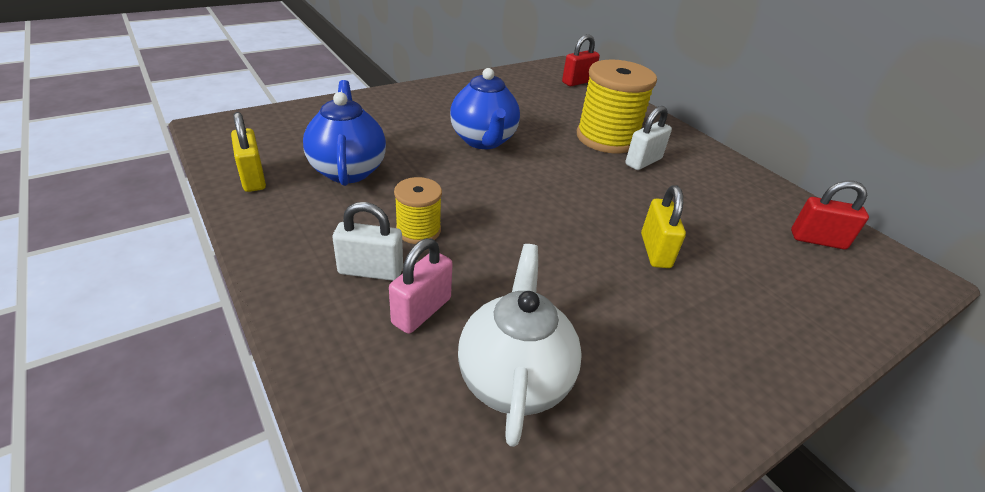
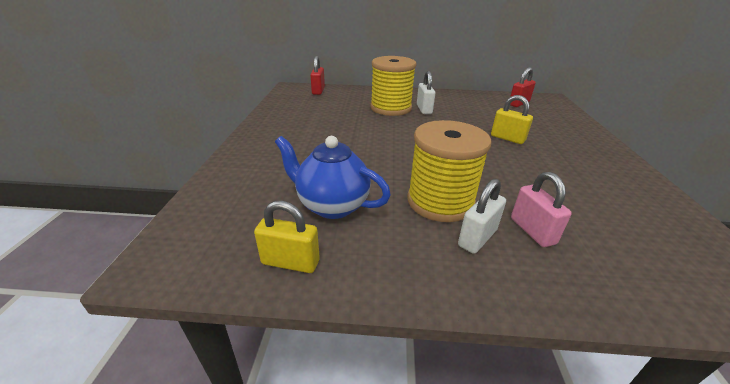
camera: 50 degrees left, 5 degrees down
yellow spool [394,177,442,244] -> yellow spool [407,120,491,222], size x1.88
blue teapot [450,68,520,149] -> none
white teapot [458,244,582,447] -> none

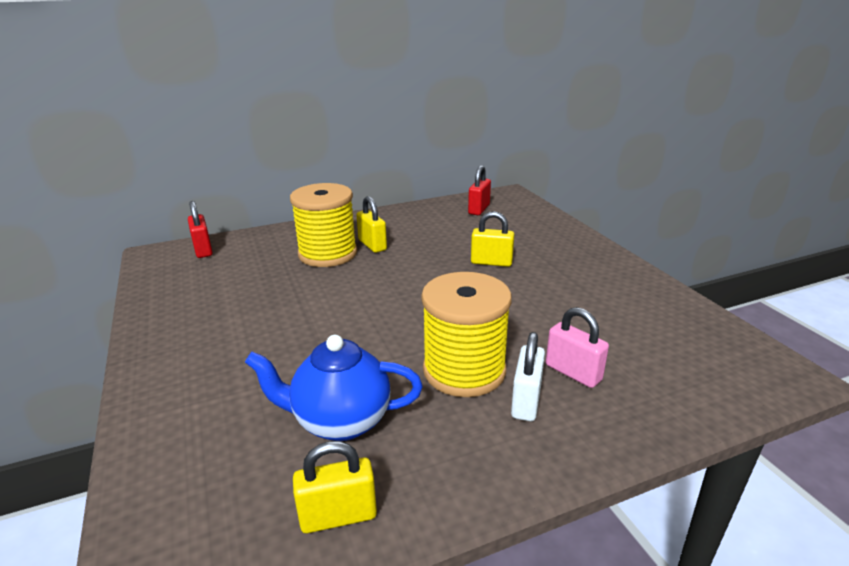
camera: 25 degrees left, 5 degrees down
white padlock [417,71,435,114] -> yellow padlock [357,196,387,253]

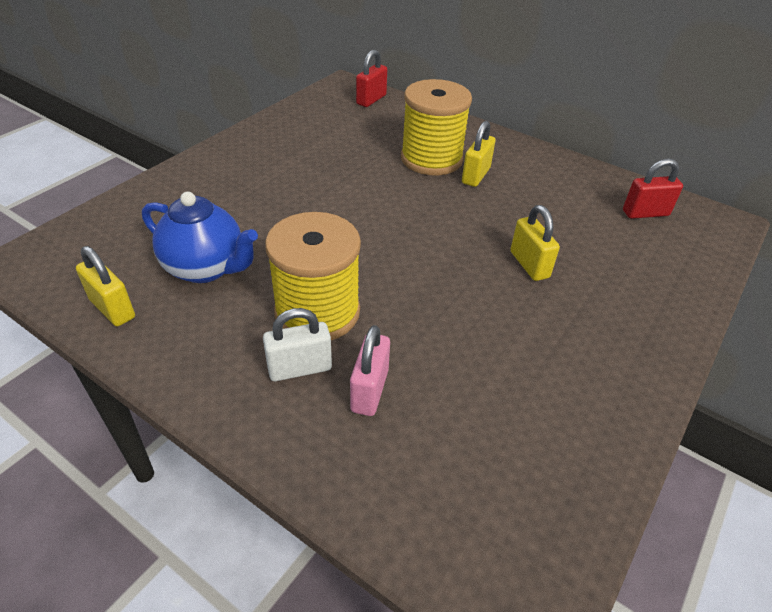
camera: 55 degrees right, 15 degrees up
blue teapot [245,335,423,441] -> blue teapot turned 150 degrees clockwise [142,192,258,283]

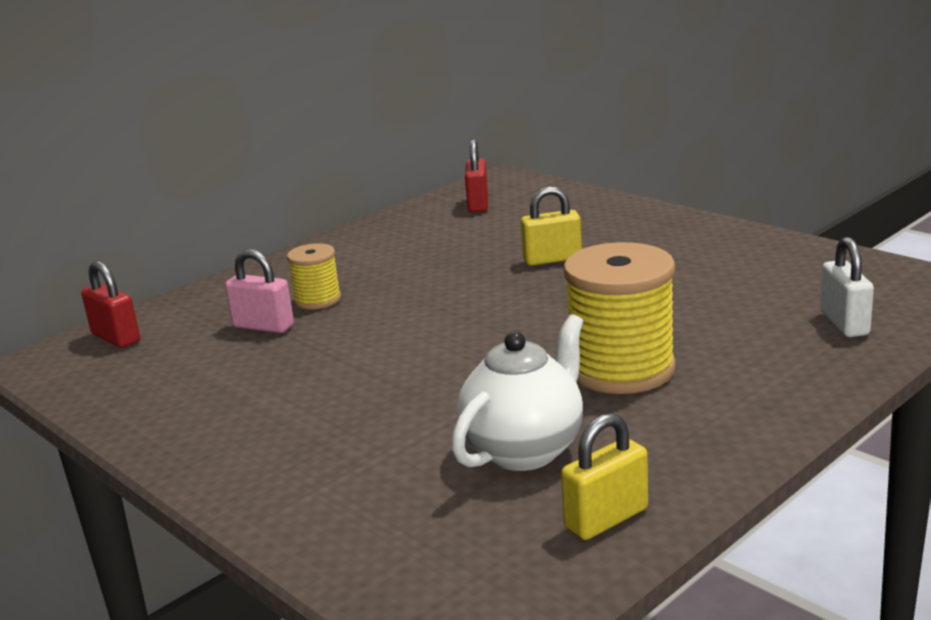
camera: 75 degrees left, 20 degrees down
blue teapot [142,192,258,283] -> white teapot [451,314,583,471]
white padlock [263,308,332,381] -> white padlock moved to [820,237,874,337]
pink padlock [350,325,390,416] -> pink padlock moved to [225,249,294,333]
yellow spool [401,79,472,176] -> yellow spool [287,243,341,309], size x0.53
yellow padlock [462,121,495,187] -> none

